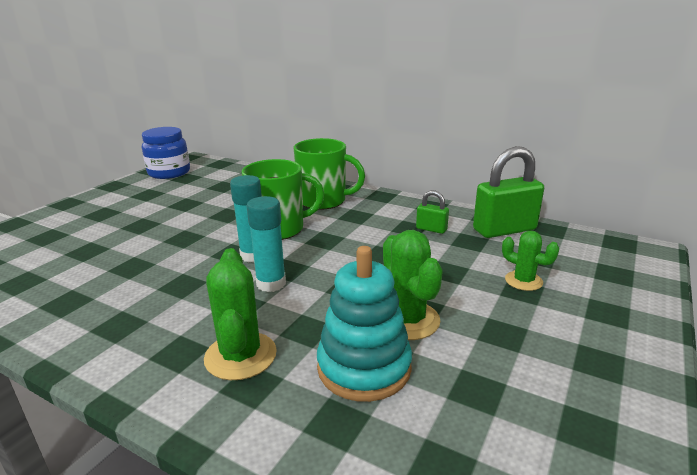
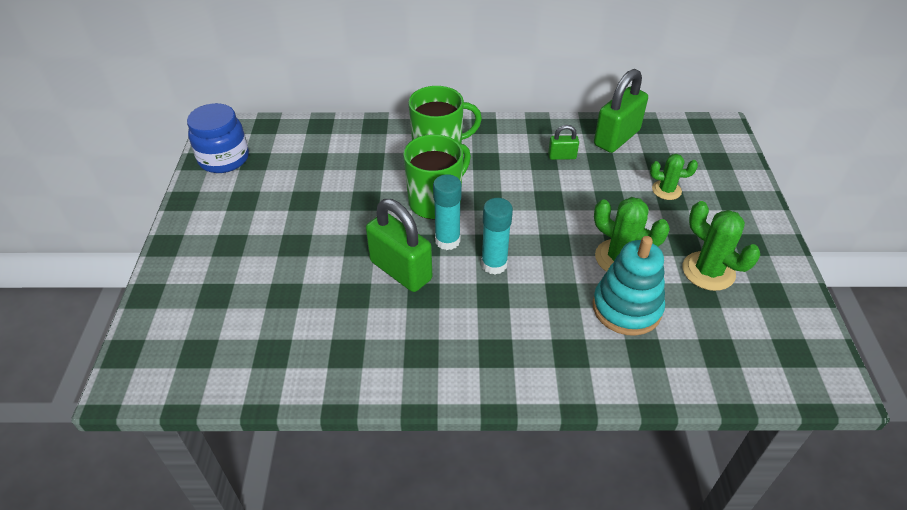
camera: 30 degrees left, 20 degrees up
green cactus [204,248,277,380] -> green cactus moved to [683,201,760,291]
none -> green padlock [366,199,432,292]

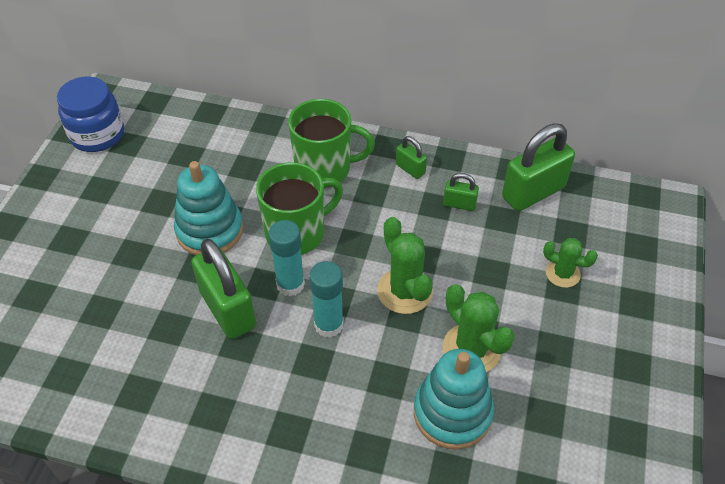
camera: 15 degrees right, 5 degrees up
green cactus [683,201,760,291] -> green cactus moved to [377,217,433,314]
none -> turquoise stacking toy [174,161,243,255]
none -> green padlock [396,136,427,179]

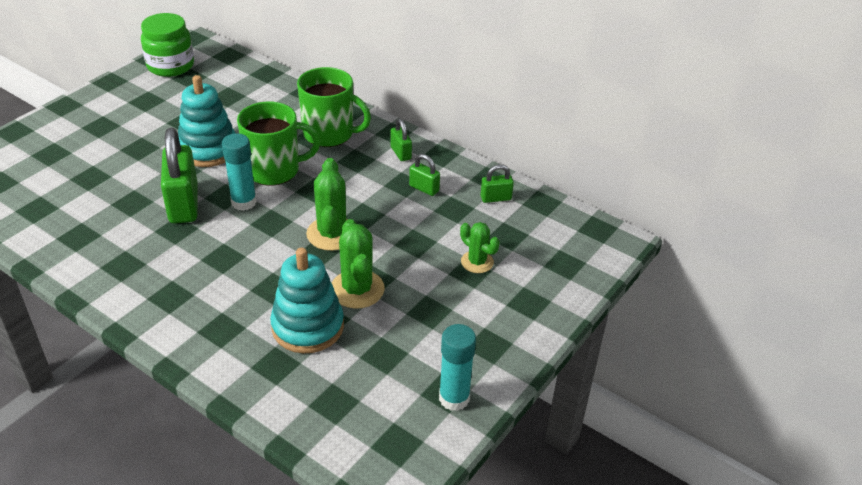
camera: 20 degrees right, 10 degrees down
blue jar [57,76,124,152] -> green jar [141,13,194,77]
turquoise glue stick [309,261,344,338] -> turquoise glue stick moved to [439,324,476,411]
green padlock [502,123,575,211] -> green padlock [480,164,514,203], size x0.49

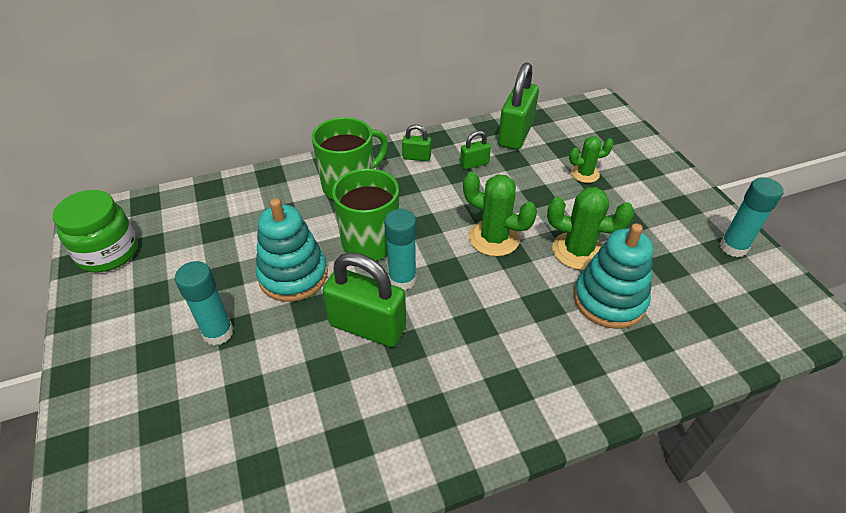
camera: 55 degrees left, 5 degrees up
green padlock [480,164,514,203] -> green padlock [498,62,539,150], size x2.04
none -> turquoise glue stick [175,261,234,346]

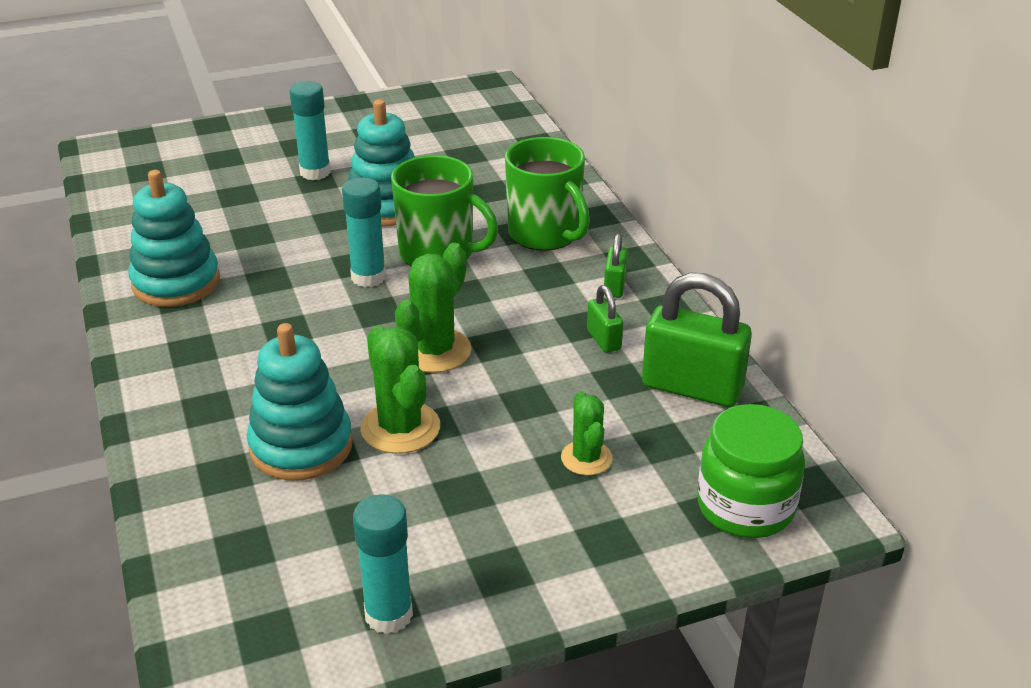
camera: 90 degrees right, 10 degrees down
green jar [53,190,138,273] -> green jar moved to [697,404,805,538]
green padlock [322,252,406,347] -> none
green cactus [547,187,634,270] -> green cactus turned 45 degrees counterclockwise [360,326,440,454]
none -> turquoise stacking toy [128,170,220,307]

